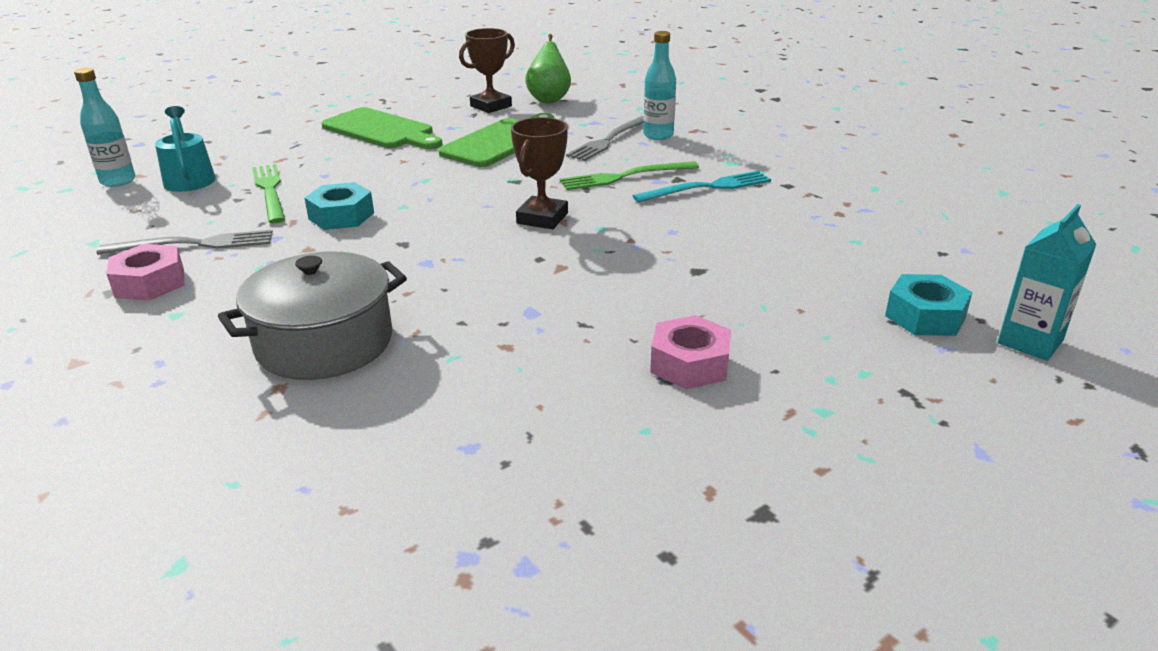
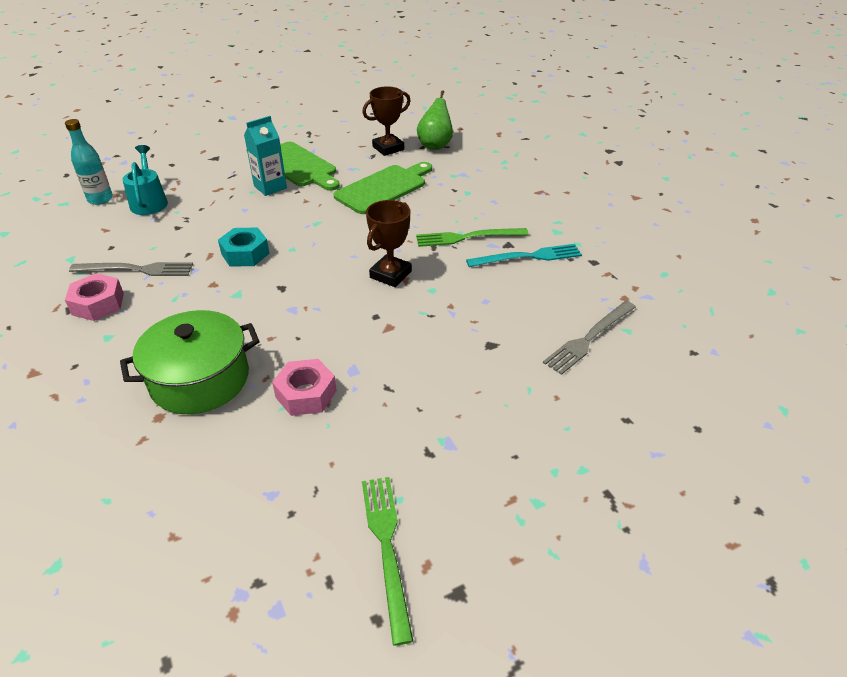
camera: 10 degrees right, 10 degrees up
grey pot [218,251,407,380] -> green pot [120,310,259,414]
green fork [252,164,285,224] -> green fork moved to [362,477,413,646]
grey fork [566,116,644,161] -> grey fork moved to [543,301,636,375]
turquoise bottle [643,31,676,140] -> none
pink nut [650,315,731,389] -> pink nut moved to [272,359,337,416]
turquoise nut [885,274,973,336] -> none
turquoise carton [997,204,1097,361] -> turquoise carton moved to [244,116,287,196]

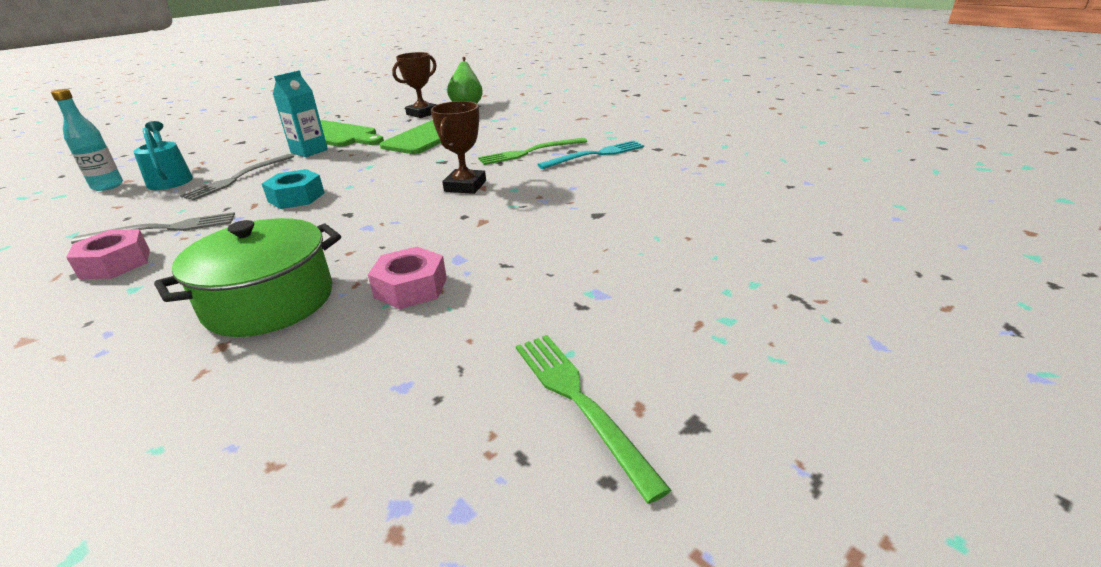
camera: 15 degrees left, 10 degrees down
grey fork [543,301,636,375] -> grey fork moved to [180,154,294,201]

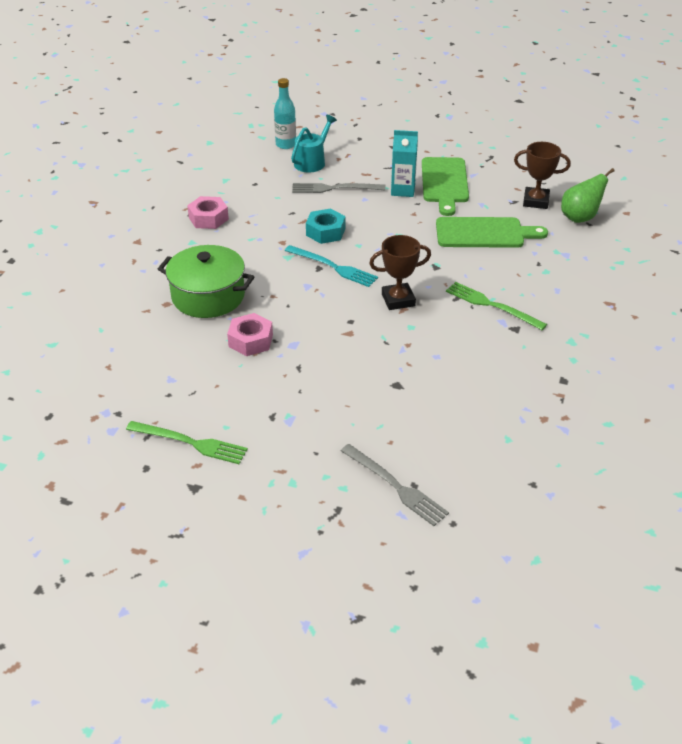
camera: 60 degrees right, 10 degrees up
grey fork [71,212,235,244] -> grey fork moved to [341,444,449,526]
green fork [516,335,671,504] -> green fork turned 75 degrees clockwise [126,421,248,464]
turquoise fork [537,141,644,169] -> turquoise fork moved to [284,245,378,287]

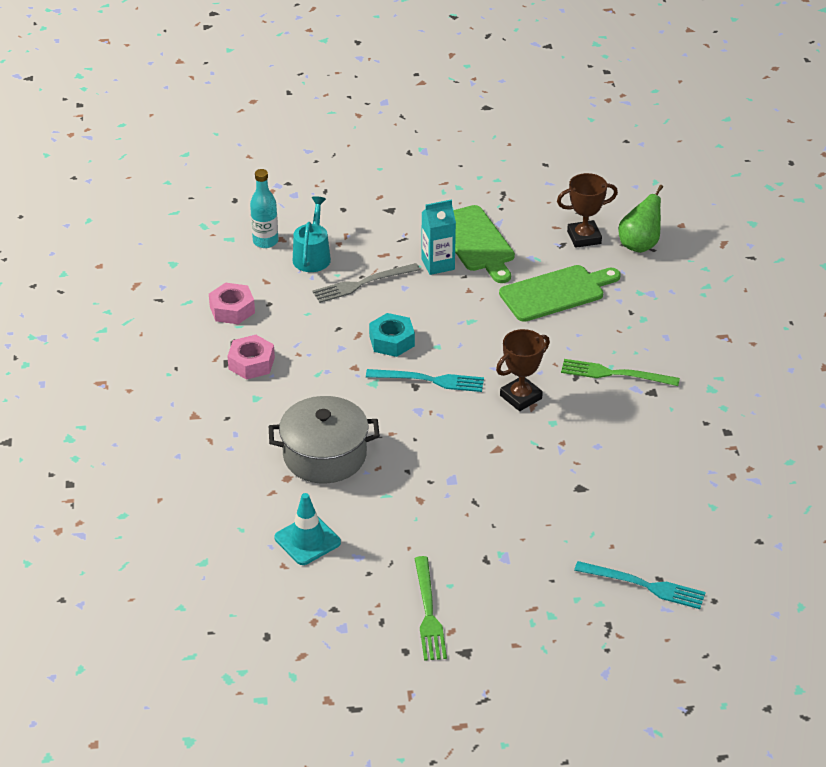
camera: 25 degrees left, 0 degrees up
green fork [126,421,248,464] -> green fork turned 90 degrees clockwise [415,556,447,661]
green pot [158,245,254,318] -> grey pot [269,396,380,483]
pink nut [227,313,273,356] -> pink nut moved to [209,283,255,324]
grey fork [341,444,449,526] -> turquoise fork [574,561,706,609]
none -> turquoise traffic cone [274,493,341,565]

